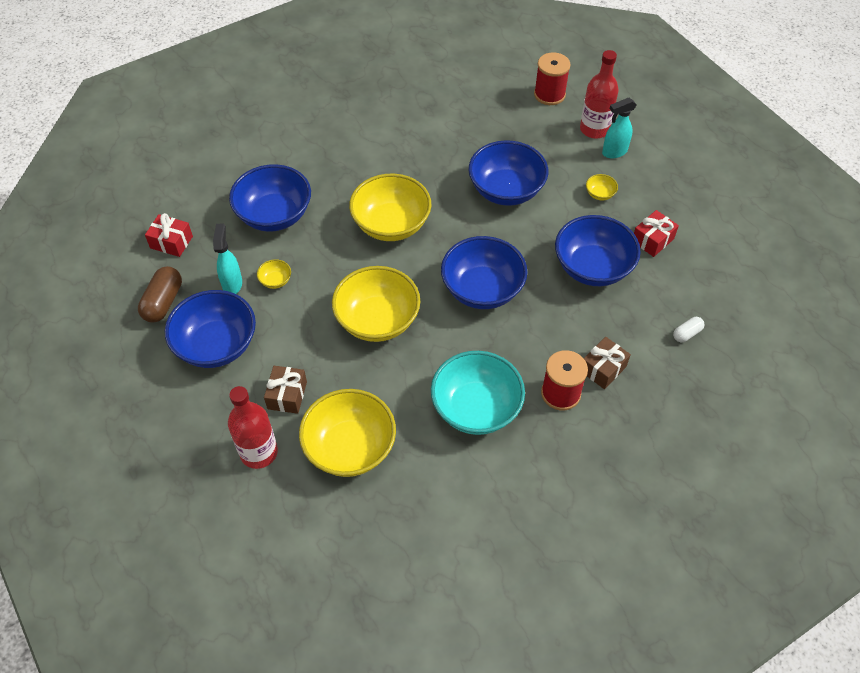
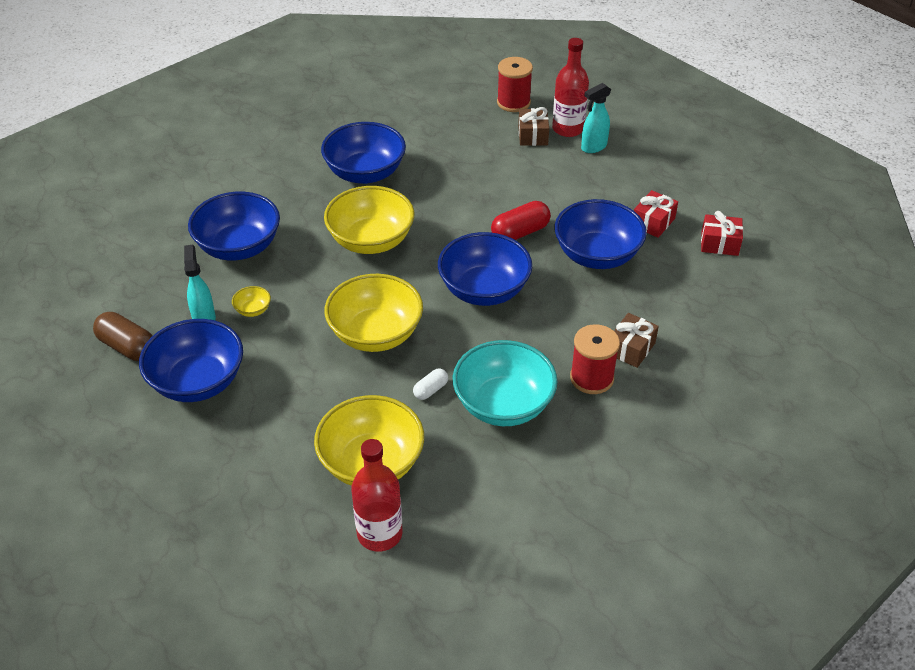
camera: 10 degrees left, 10 degrees down
brown capsule [138,266,182,323] -> brown capsule turned 60 degrees counterclockwise [93,312,153,361]
red gift [145,213,193,257] -> red gift moved to [701,211,743,256]
red bottle [228,386,278,469] -> red bottle moved to [351,439,402,552]
brown gift [264,366,307,414] -> brown gift moved to [518,107,549,146]
blue bowl [468,140,548,206] -> blue bowl moved to [321,122,406,184]
yellow bowl [586,174,618,201] -> none
white capsule [673,317,704,342] -> white capsule moved to [413,368,448,400]
none -> red capsule [491,201,551,240]

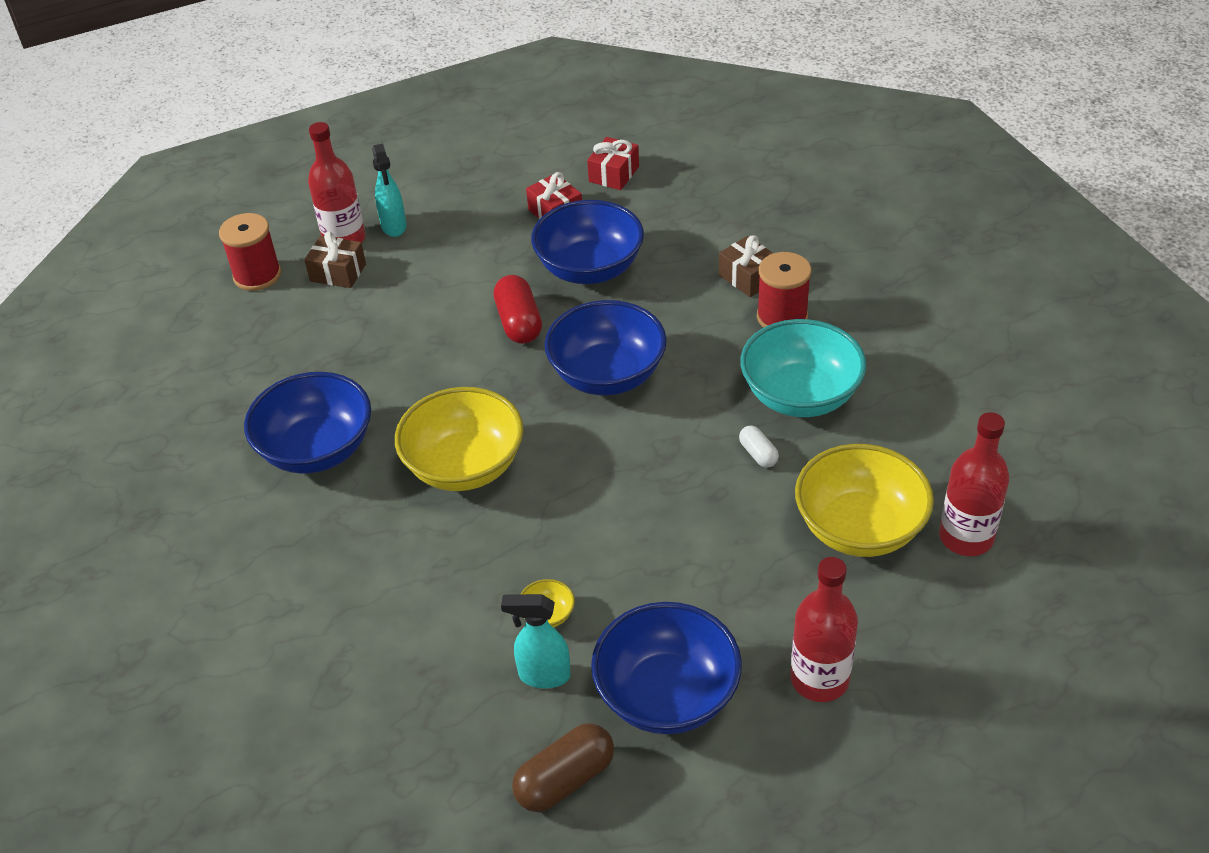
camera: 70 degrees left, 0 degrees up
blue bowl [188,192,280,260] -> none
yellow bowl [324,274,423,352] -> none
none -> red bottle [790,557,858,702]

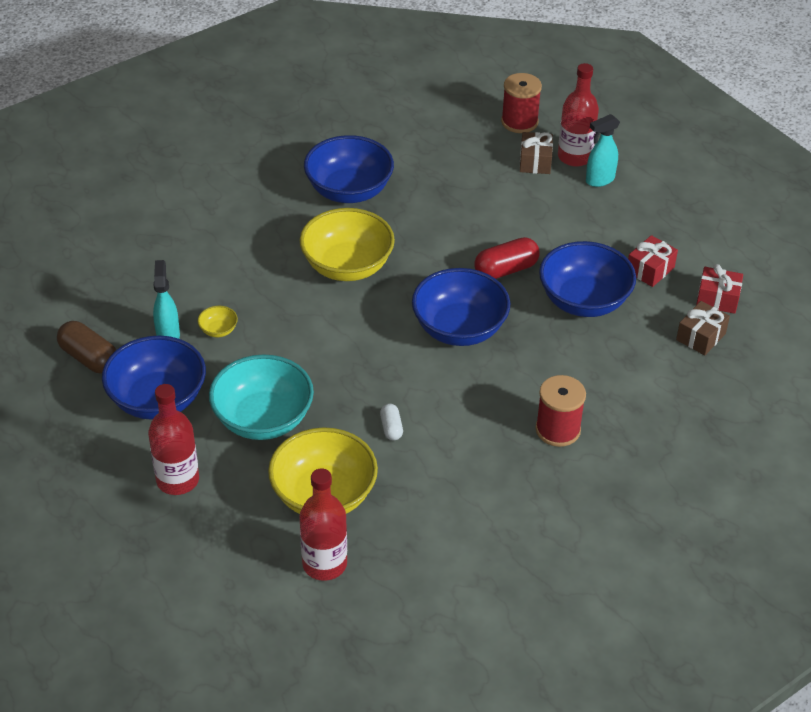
camera: 75 degrees right, 0 degrees up
brown gift [719,235,773,297] -> brown gift moved to [676,301,730,355]
white capsule [739,426,779,468] -> white capsule turned 60 degrees counterclockwise [380,404,403,440]
turquoise bowl [740,319,867,417] -> turquoise bowl moved to [209,354,314,440]

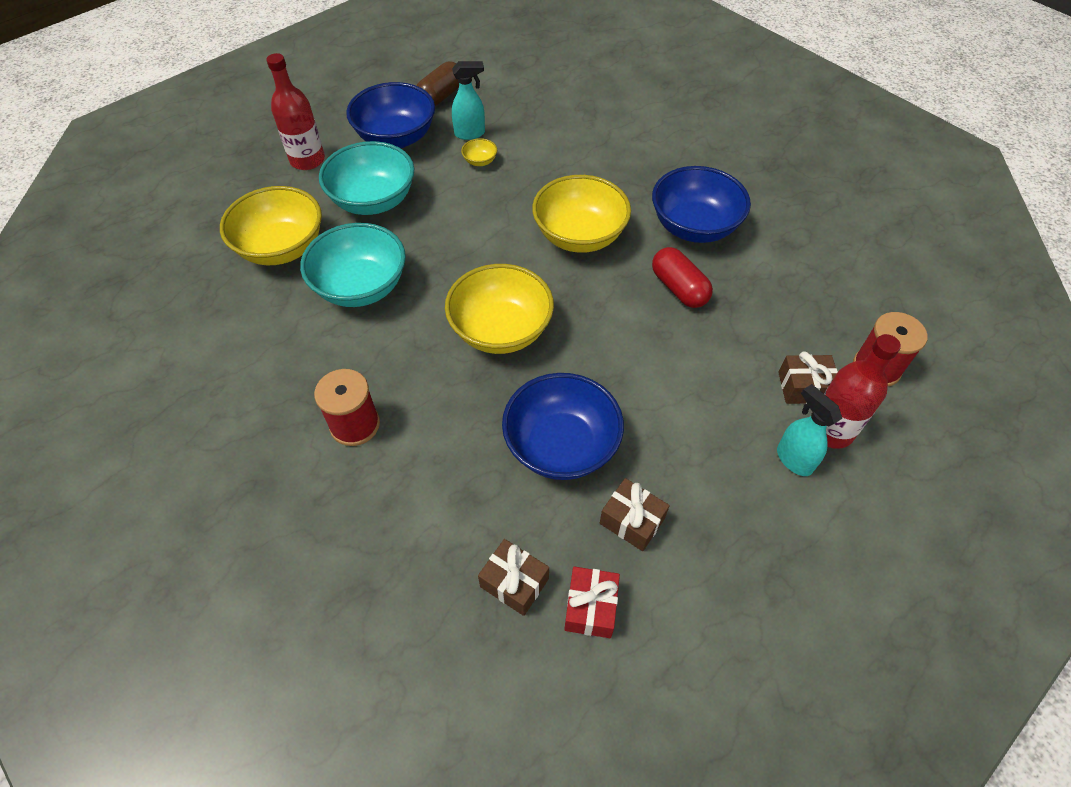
camera: 85 degrees right, 10 degrees up
red bottle [299,468,347,581] -> none
white capsule [380,404,403,440] -> turquoise bowl [300,223,406,307]
blue bowl [412,268,510,346] -> yellow bowl [445,264,554,354]
red capsule [474,237,540,279] -> red capsule moved to [652,247,713,308]
red gift [628,235,678,287] -> brown gift [600,478,670,551]

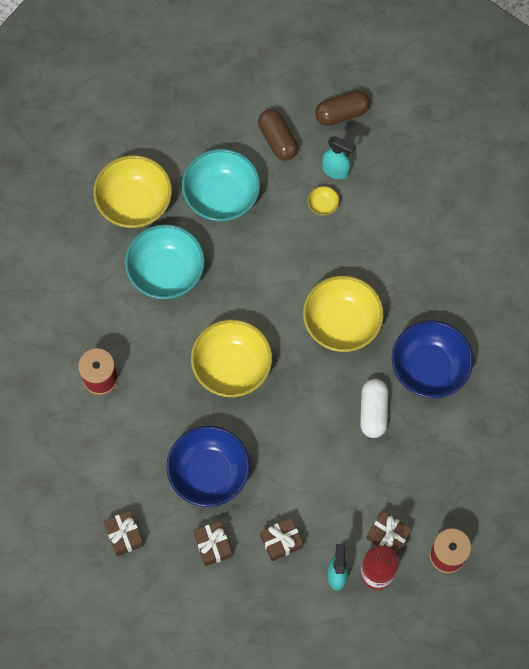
camera: 35 degrees right, 15 degrees up
red bottle [266,53,325,170] -> none
blue bowl [346,82,435,148] -> brown capsule [258,109,298,161]
red gift [564,567,620,638] -> none
red capsule [652,247,713,308] -> white capsule [360,379,388,438]
none -> brown gift [260,518,303,561]

